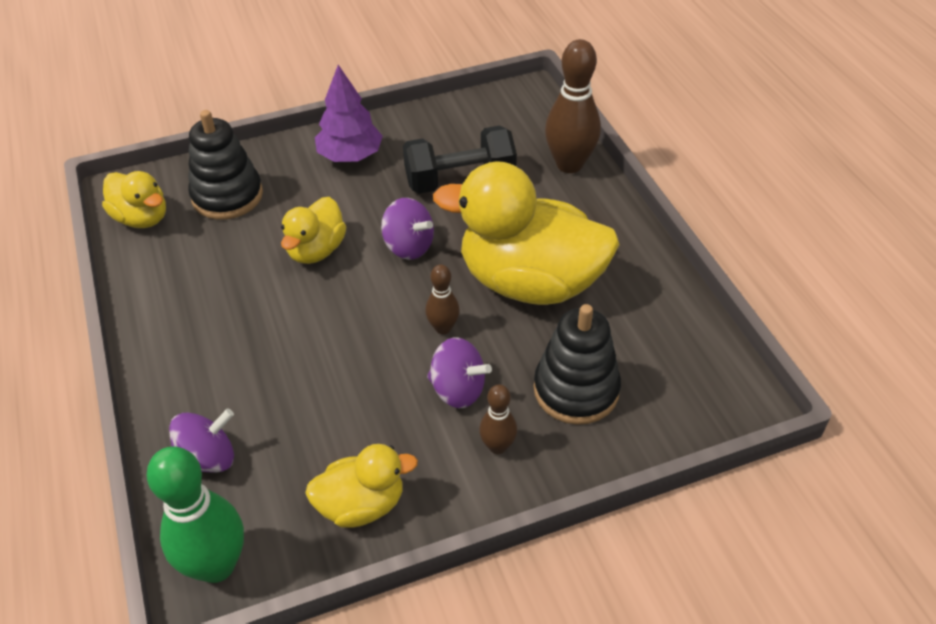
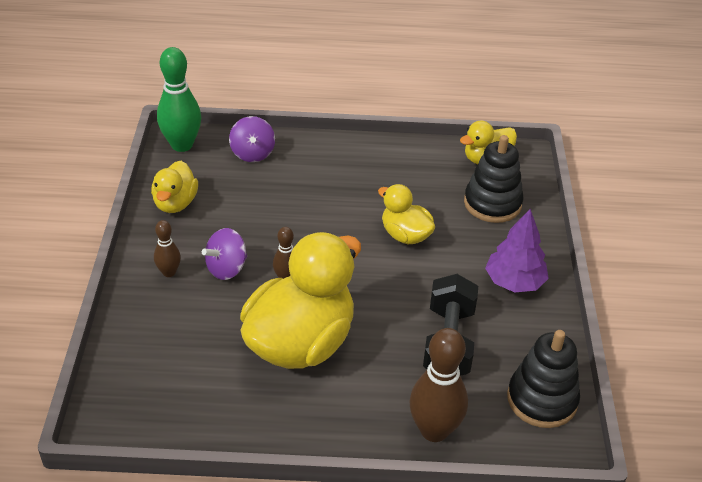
camera: 110 degrees right, 5 degrees down
purple spinning top [381,198,434,260] -> none
black stacking toy [534,304,621,425] -> black stacking toy moved to [507,330,580,428]

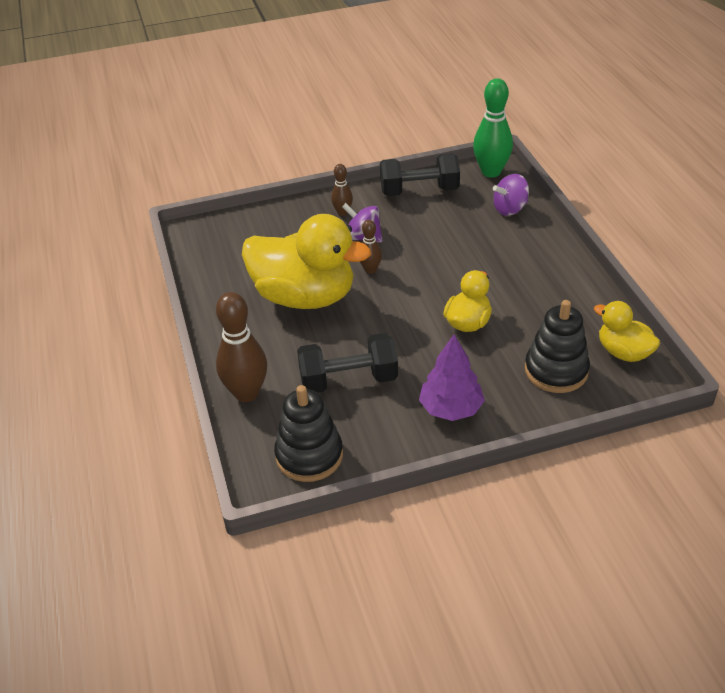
camera: 75 degrees right, 0 degrees up
yellow duck [151,161,198,213] -> black dumbbell [380,153,460,196]

